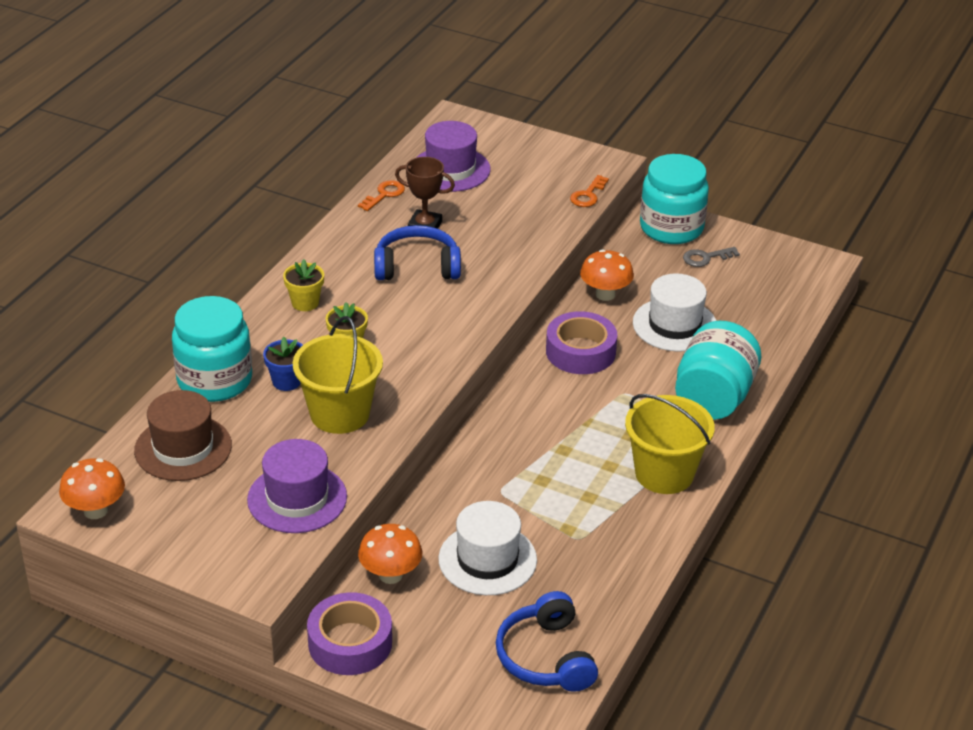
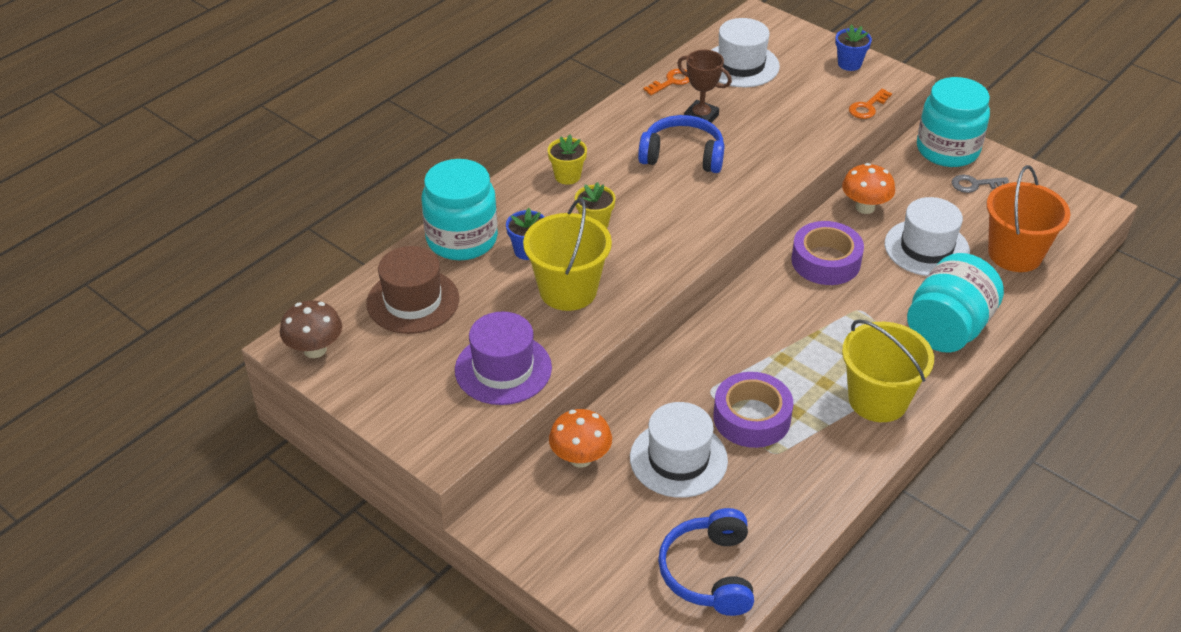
camera: 15 degrees right, 5 degrees up
orange mushroom [59,458,125,519] -> brown mushroom [280,300,342,358]
purple tape [307,592,392,675] -> purple tape moved to [714,372,793,448]
purple hat [416,121,491,192] -> white hat [711,18,780,87]
none -> blue flower pot [835,24,872,71]
none -> orange bucket [987,165,1070,272]

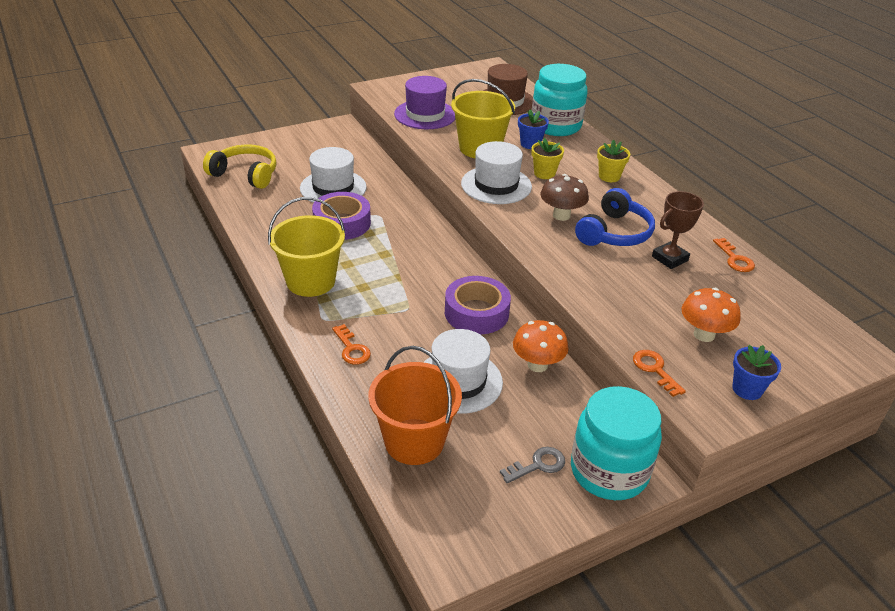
camera: 110 degrees right, 5 degrees down
brown mushroom [280,300,342,358] -> brown mushroom moved to [540,174,589,221]
orange mushroom [549,409,612,468] -> orange mushroom moved to [682,288,741,342]
blue headphones [658,508,754,616] -> yellow headphones [203,144,277,189]
white hat [711,18,780,87] -> white hat moved to [461,141,532,204]
turquoise jar [907,253,1004,353] -> orange key [332,324,371,365]
grey key [952,174,1009,193] -> grey key turned 45 degrees clockwise [500,447,565,483]

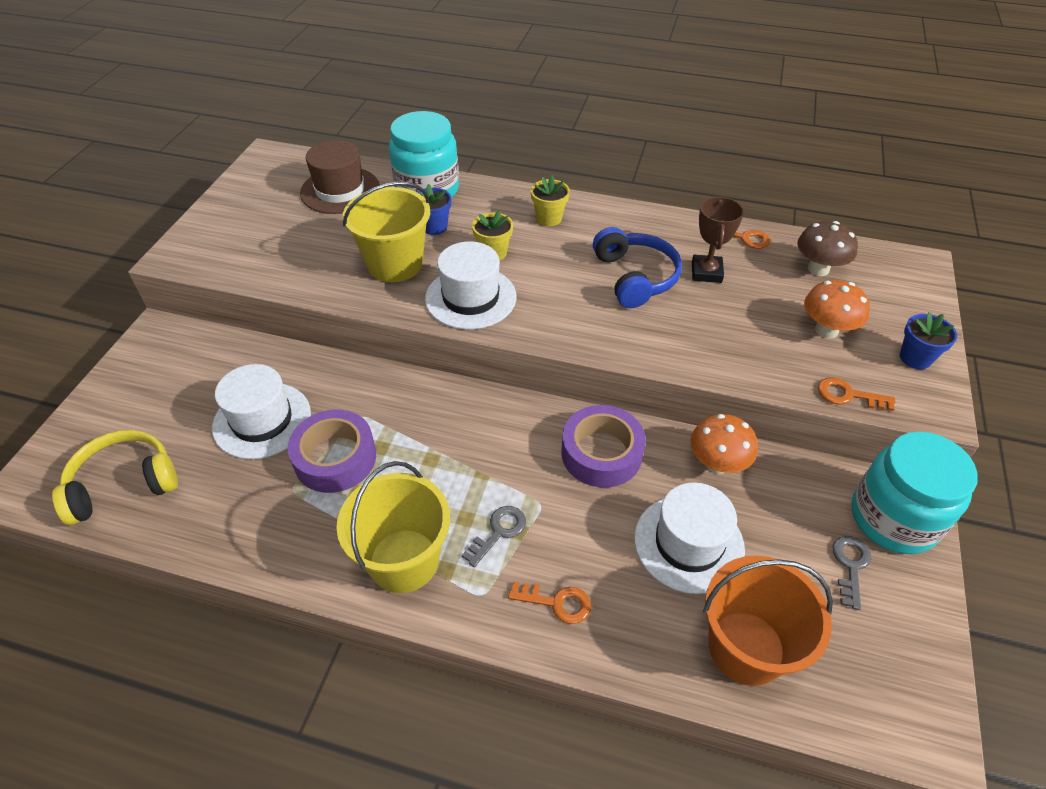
camera: 45 degrees left, 10 degrees up
purple hat [394,76,455,129] -> none
brown mushroom [540,174,589,221] -> brown mushroom moved to [797,221,858,276]
none -> grey key [462,506,526,567]

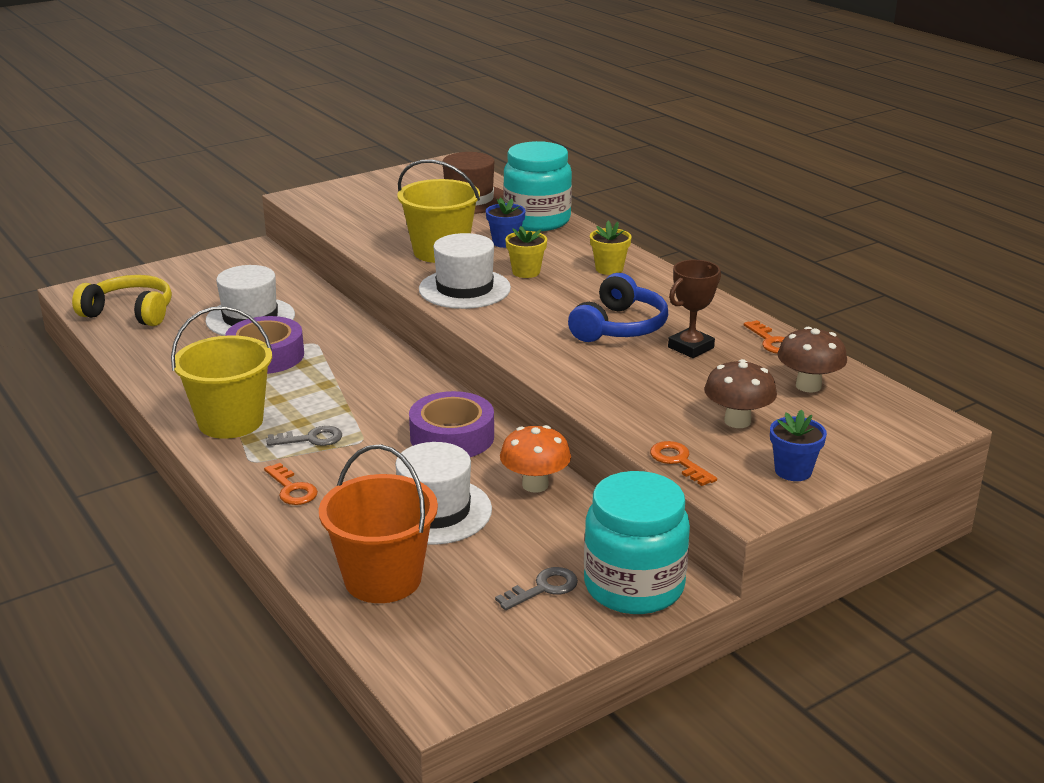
camera: 40 degrees right, 20 degrees down
orange mushroom [804,280,870,338] -> brown mushroom [704,359,777,428]

